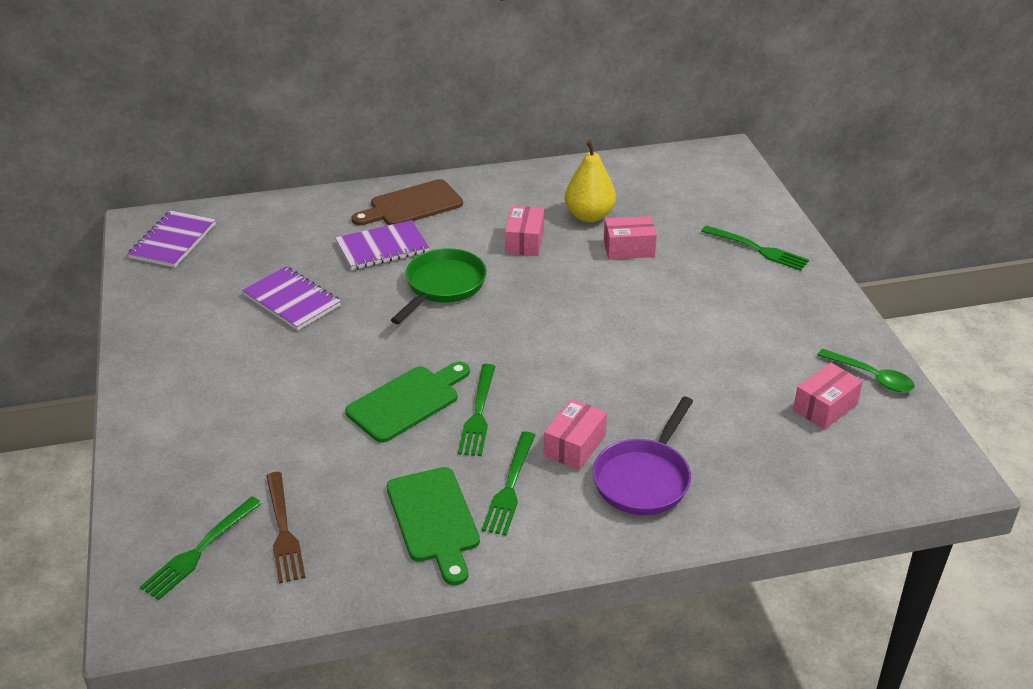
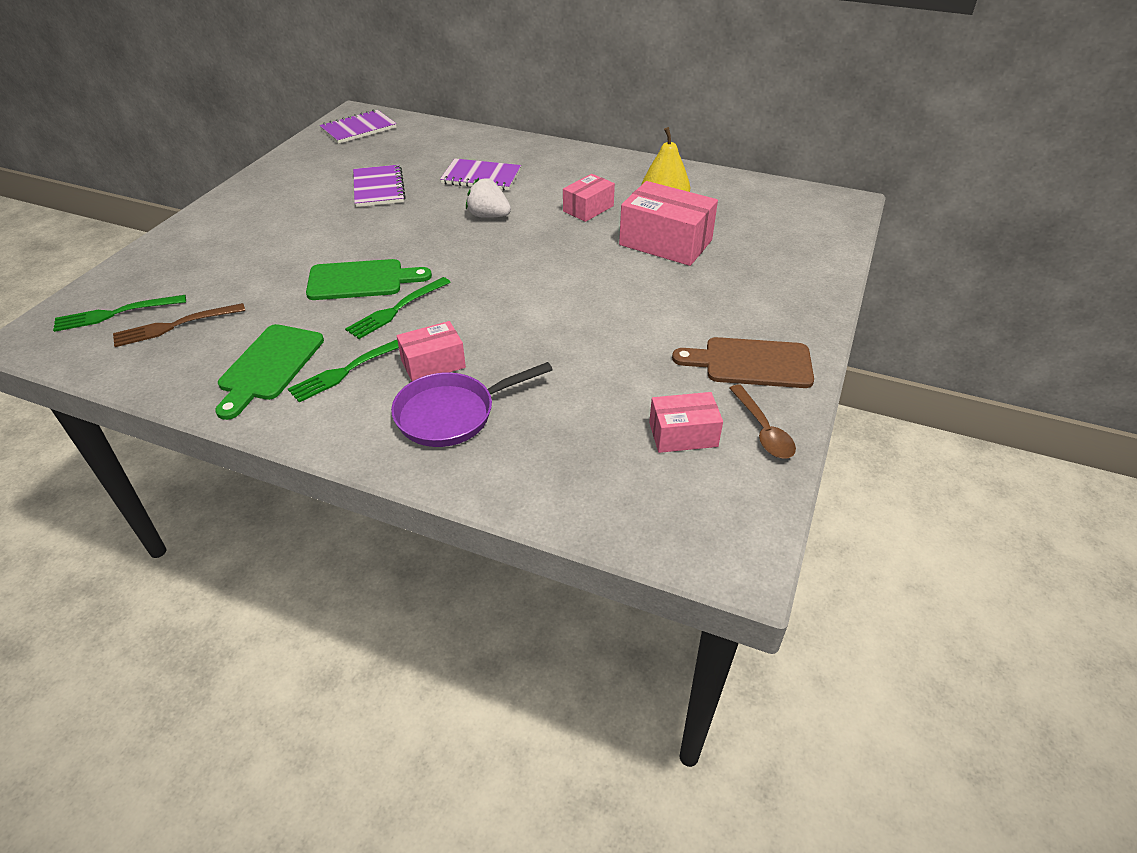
camera: 35 degrees right, 5 degrees up
brown fork [266,472,306,583] -> brown fork turned 45 degrees clockwise [113,303,245,347]
brown cutting board [351,179,463,225] -> brown cutting board moved to [672,337,814,388]
green pan [391,248,487,324] -> white strawberry [466,178,511,218]
pink box [604,216,657,260] -> pink box [619,181,718,266], size x1.70
green fork [701,225,809,271] -> none
green spoon [818,349,915,392] -> brown spoon [729,385,796,459]

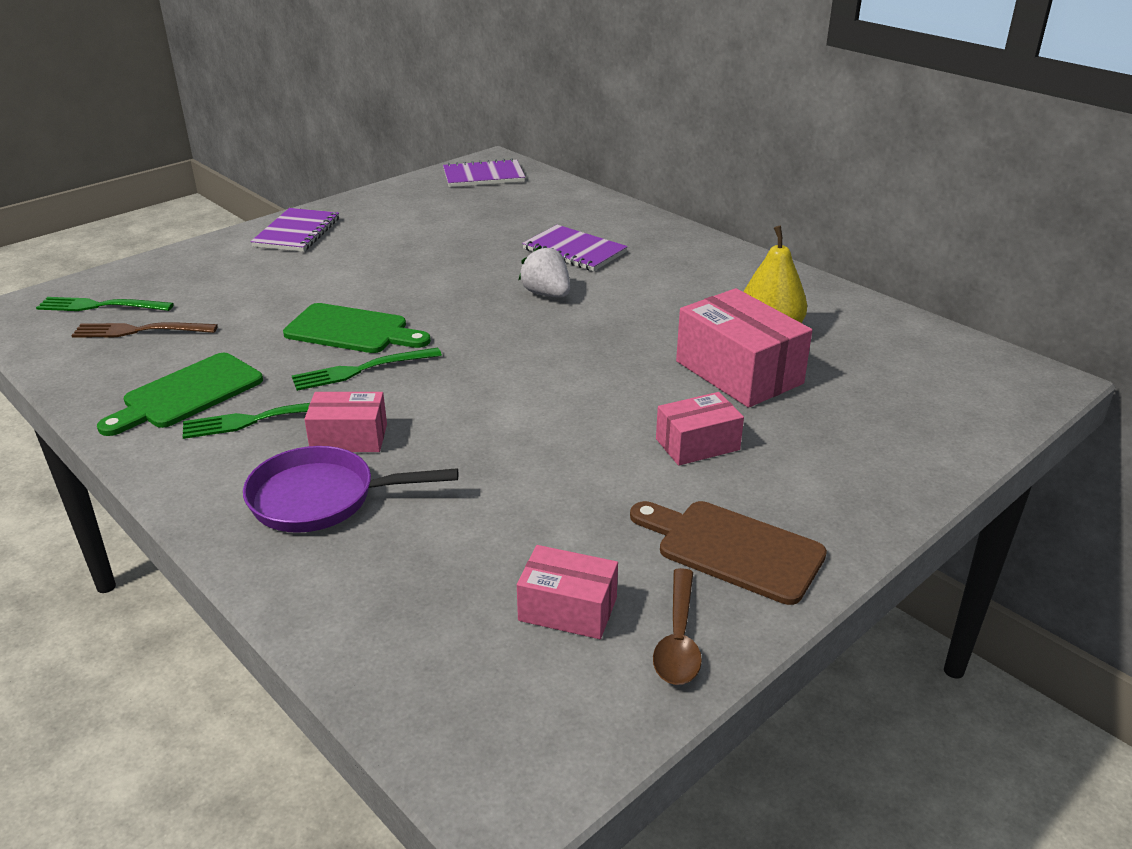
camera: 25 degrees right, 10 degrees down
purple notebook [353,165,406,207] -> purple notebook moved to [250,208,339,252]
pink box [563,174,615,222] -> pink box moved to [656,392,744,466]

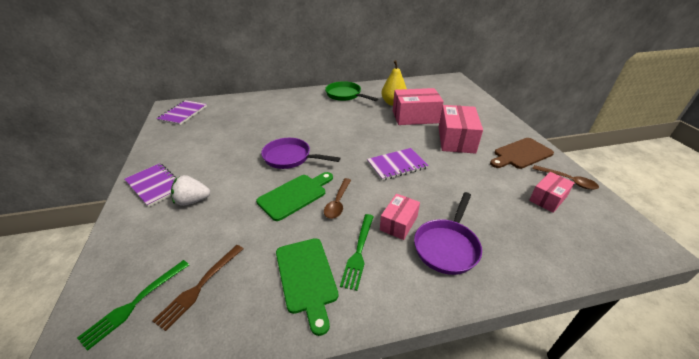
camera: 60 degrees left, 5 degrees up
green fork [292,347,442,391] -> brown spoon [324,178,351,219]
white strawberry [518,245,570,298] -> white strawberry moved to [171,175,210,206]
purple notebook [522,225,628,271] -> purple notebook moved to [367,148,429,181]
pink box [656,392,744,466] -> pink box [439,105,483,154], size x1.70
none -> purple pan [261,138,340,169]
none -> green pan [325,81,378,101]

